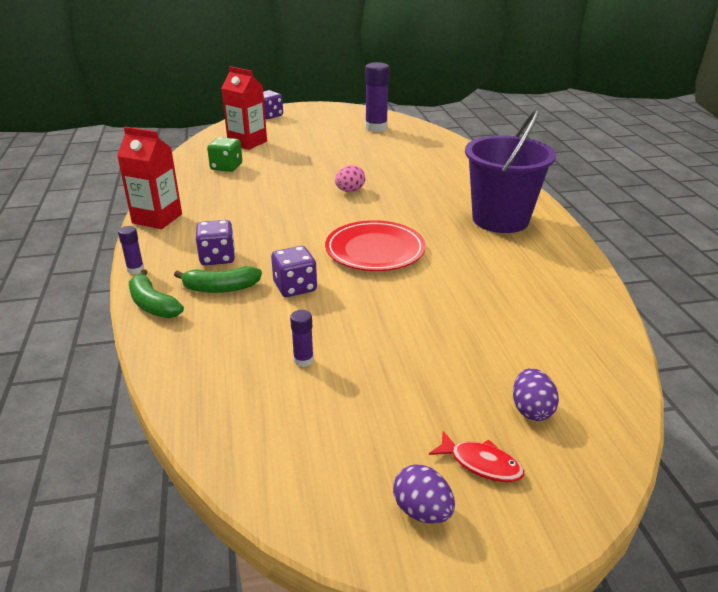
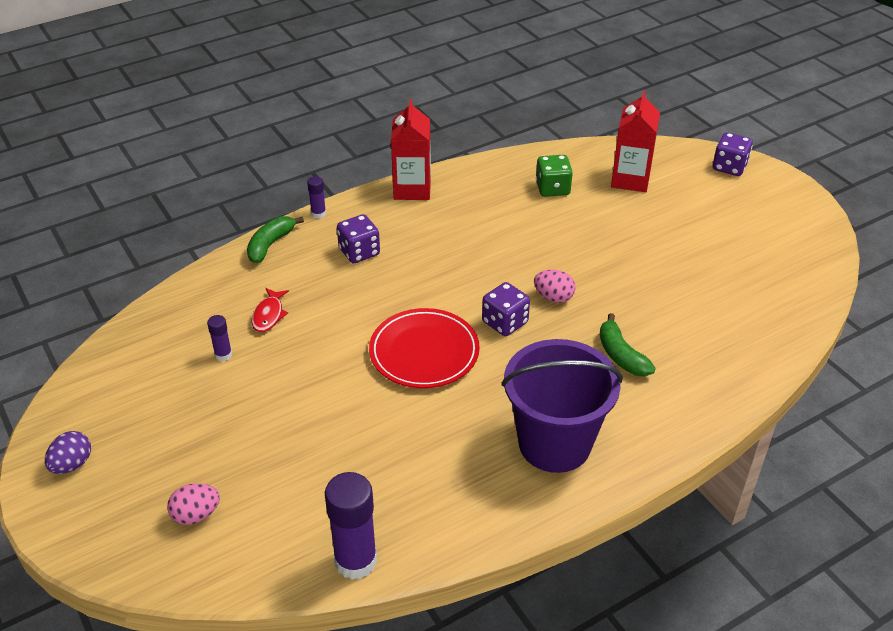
camera: 70 degrees right, 10 degrees up
green banana [174,266,262,293] -> green banana moved to [599,313,655,377]
purple dice [271,246,317,297] -> purple dice moved to [482,282,530,336]
purple glue stick [365,62,389,132] -> purple glue stick moved to [325,472,377,580]
red fish [429,431,524,482] -> red fish moved to [252,288,289,332]
purple egg [513,368,559,421] -> pink egg [167,483,220,525]

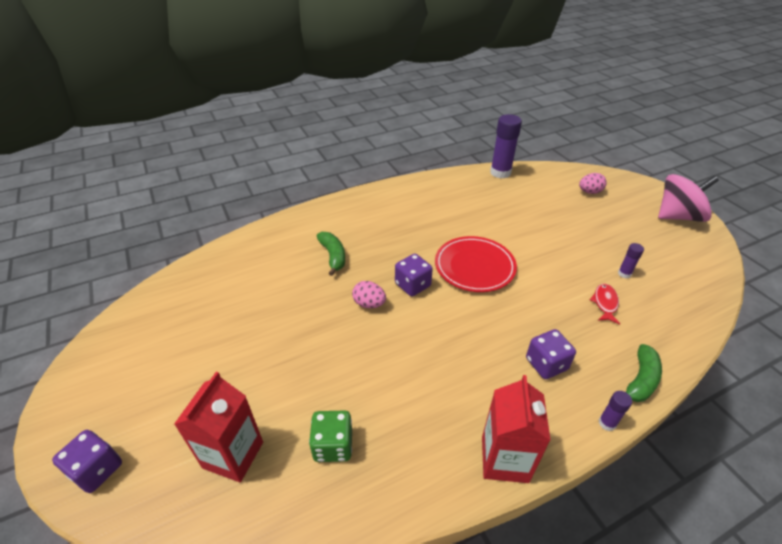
camera: 175 degrees left, 0 degrees up
purple egg [45,431,91,474] -> pink spinning top [658,174,719,222]
purple bucket [501,339,623,473] -> none

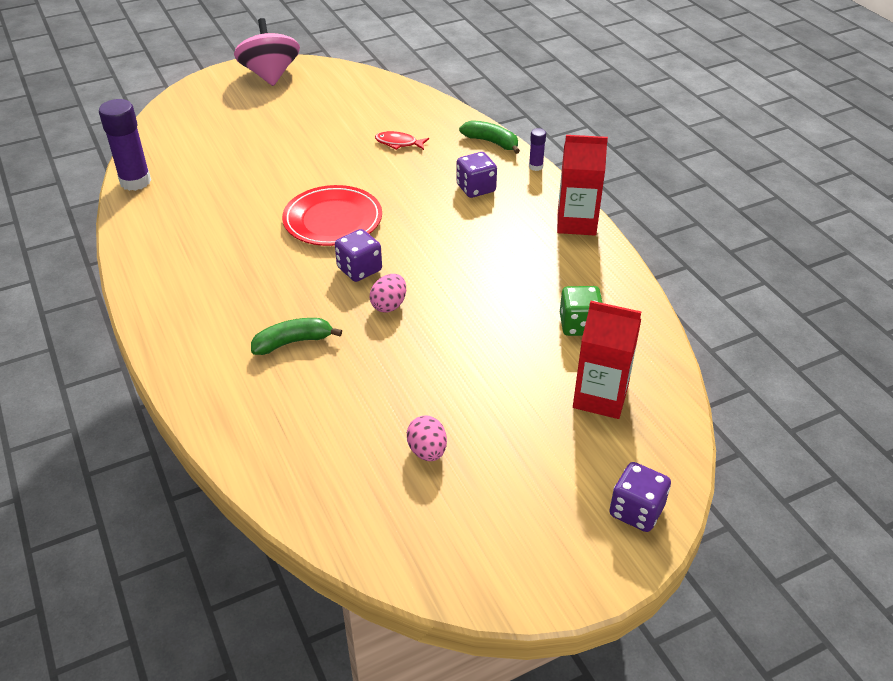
camera: 90 degrees left, 0 degrees up
pink egg [579,173,607,194] -> pink egg moved to [407,415,447,461]
purple glue stick [618,243,644,278] -> none

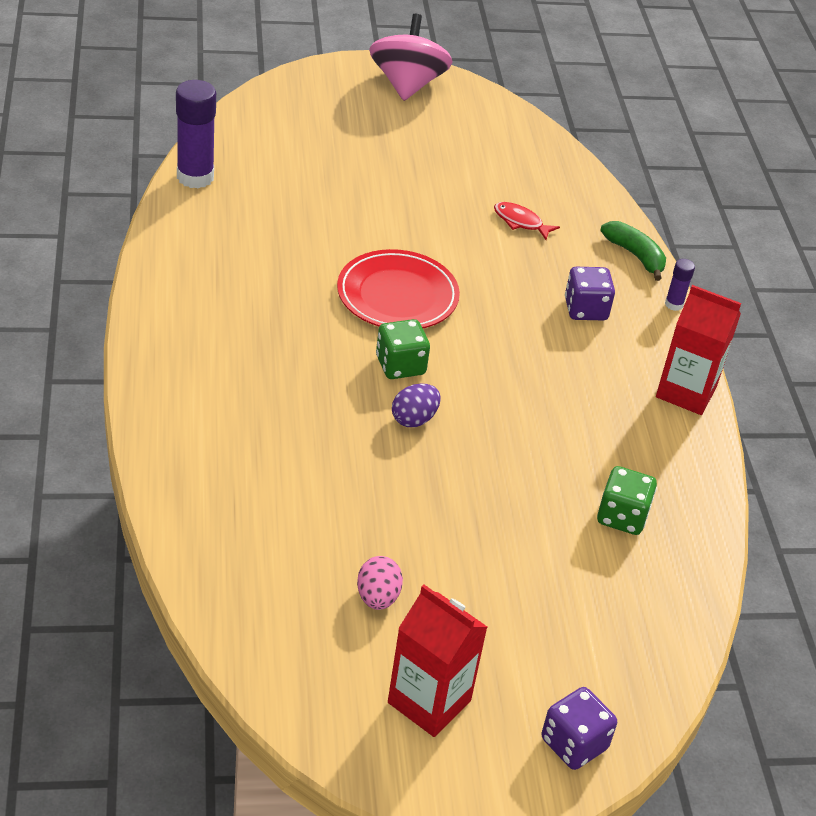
camera: 15 degrees right, 0 degrees up
green banana [251,318,342,355] -> none
purple dice [335,229,382,282] -> green dice [376,319,430,379]
pink egg [370,274,406,313] -> purple egg [392,384,441,427]
red carton [573,301,642,419] -> red carton moved to [388,584,487,737]

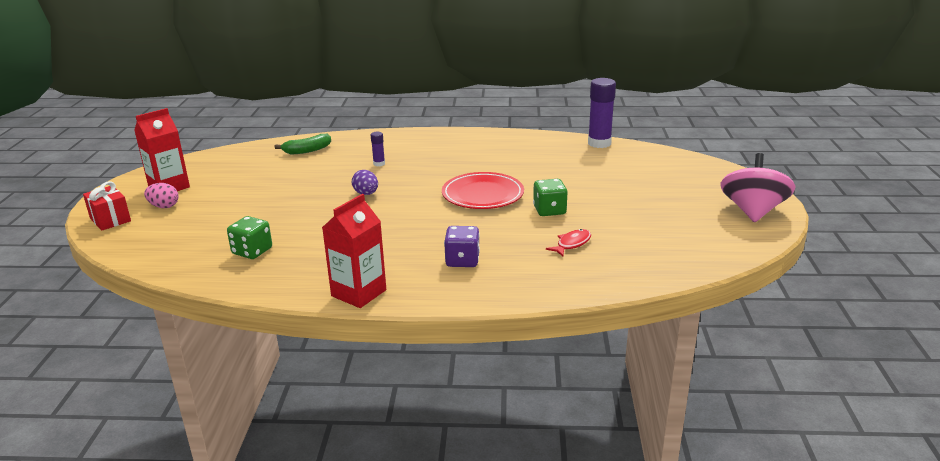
camera: 105 degrees right, 15 degrees down
pink egg [357,556,403,610] -> pink egg moved to [144,183,179,208]
pink spinning top [369,14,453,101] -> pink spinning top turned 90 degrees counterclockwise [720,153,796,222]
green dice [376,319,430,379] -> green dice moved to [533,179,568,216]
purple dice [541,687,617,770] -> red gift [83,181,131,231]
green banana [600,221,666,281] -> green banana moved to [274,134,331,155]
purple glue stick [665,259,695,311] -> purple glue stick moved to [371,132,385,166]

